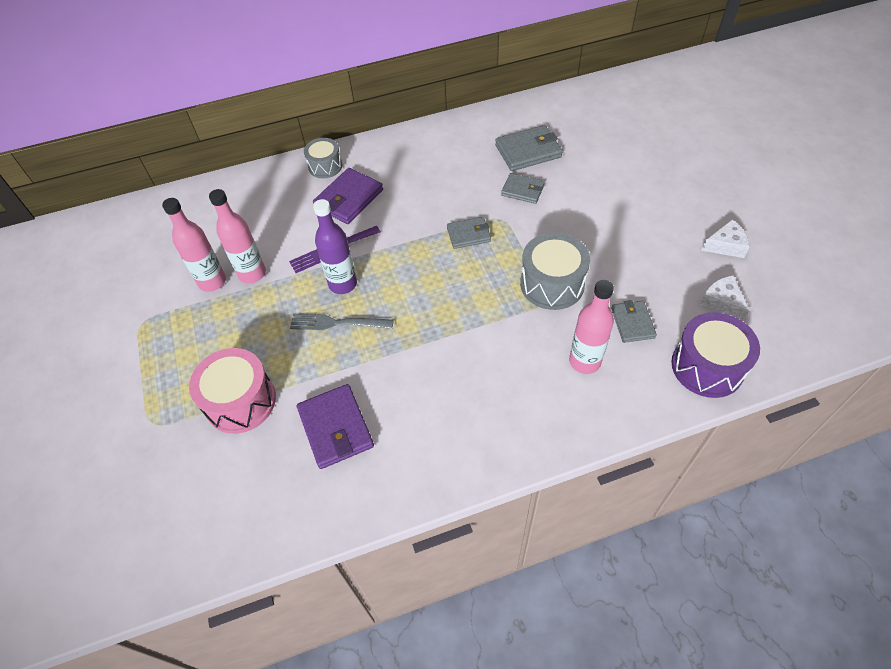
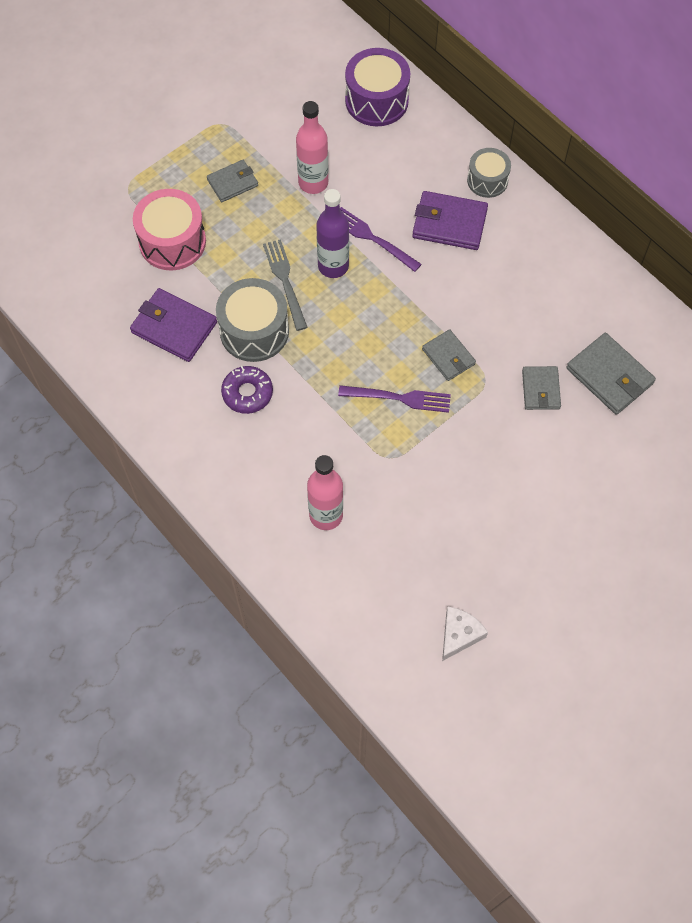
camera: 65 degrees right, 10 degrees up
pink bottle [162,198,226,292] -> none
purple wallet [297,384,374,469] -> purple wallet turned 75 degrees clockwise [130,288,217,362]
grey drum [520,233,590,310] -> grey drum moved to [216,278,289,362]
grey wallet [611,300,657,343] -> grey wallet moved to [207,160,258,202]
purple drum [671,312,760,398] -> purple drum moved to [345,48,410,126]
white cheese [701,220,750,258] -> none
none -> purple donut [221,366,273,414]
none -> purple fork [338,385,451,413]

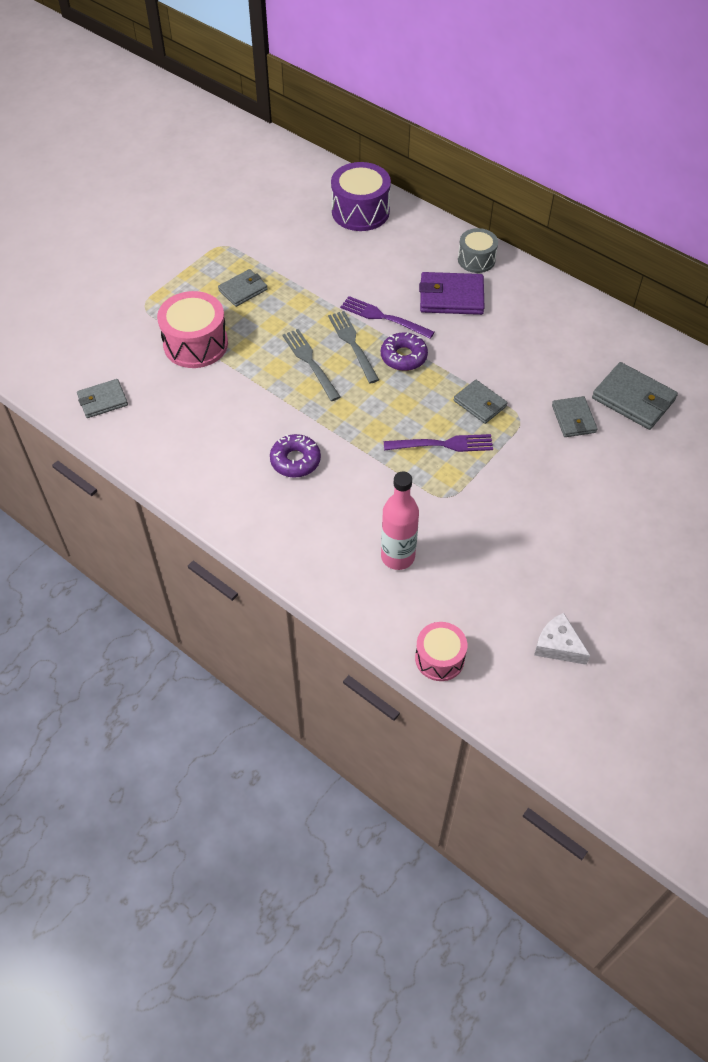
camera: 10 degrees left, 10 degrees down
purple wallet [130,288,217,362] -> none
grey drum [216,278,289,362] -> none
pink bottle [296,101,328,194] -> none
purple bottle [316,189,349,278] -> grey fork [328,311,379,384]
white cheese [442,607,488,661] -> white cheese turned 75 degrees counterclockwise [534,613,590,665]
none -> grey wallet [77,379,128,418]
none -> purple donut [381,333,428,371]
none -> pink drum [415,622,467,681]

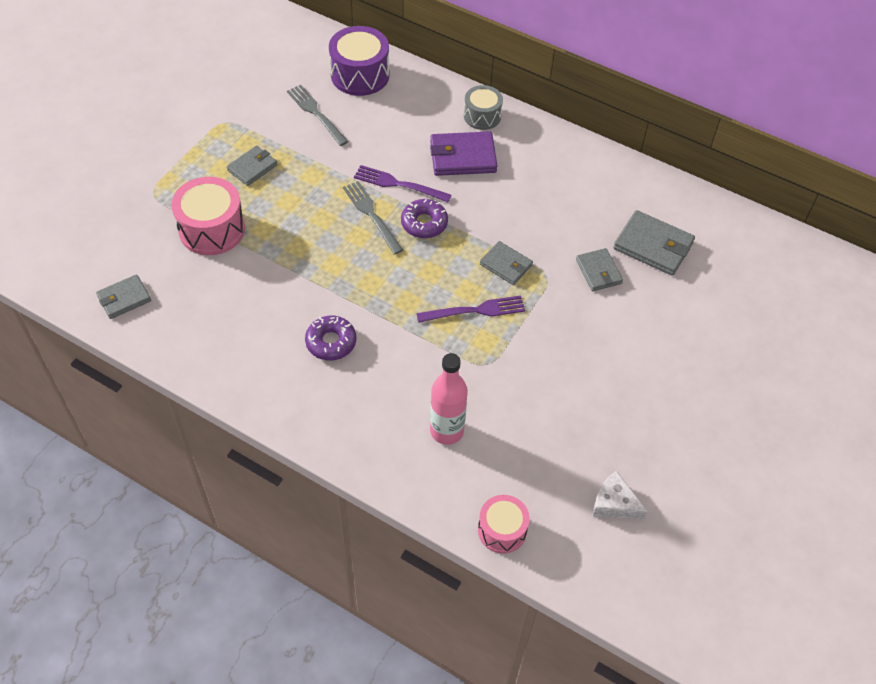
camera: 10 degrees left, 0 degrees up
grey fork [282,329,340,401] -> grey fork moved to [287,85,349,146]

